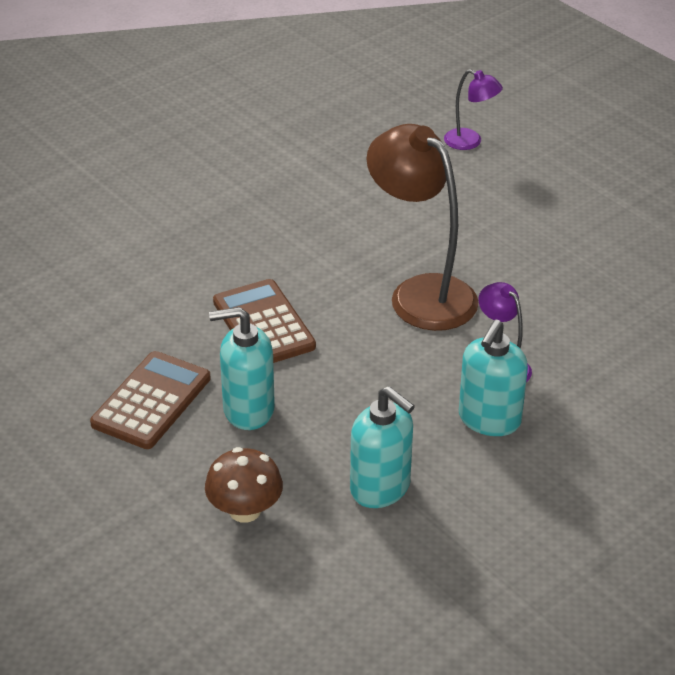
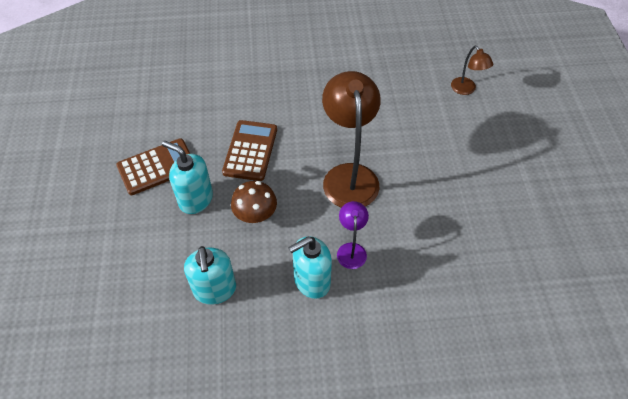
camera: 35 degrees right, 15 degrees up
brown mushroom [205,447,283,523] -> brown mushroom moved to [231,181,277,223]
purple lamp [444,69,503,150] -> brown lamp [451,46,493,95]

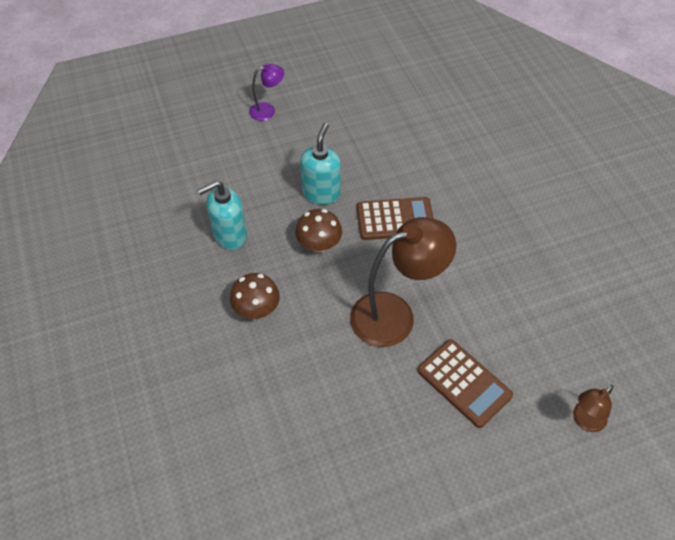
camera: 75 degrees right, 0 degrees up
brown calculator [116,138,190,195] -> brown calculator moved to [417,339,513,428]
turquoise soap dispenser [288,236,332,299] -> brown mushroom [230,273,280,319]
purple lamp [337,201,369,269] -> purple lamp moved to [249,64,284,121]

